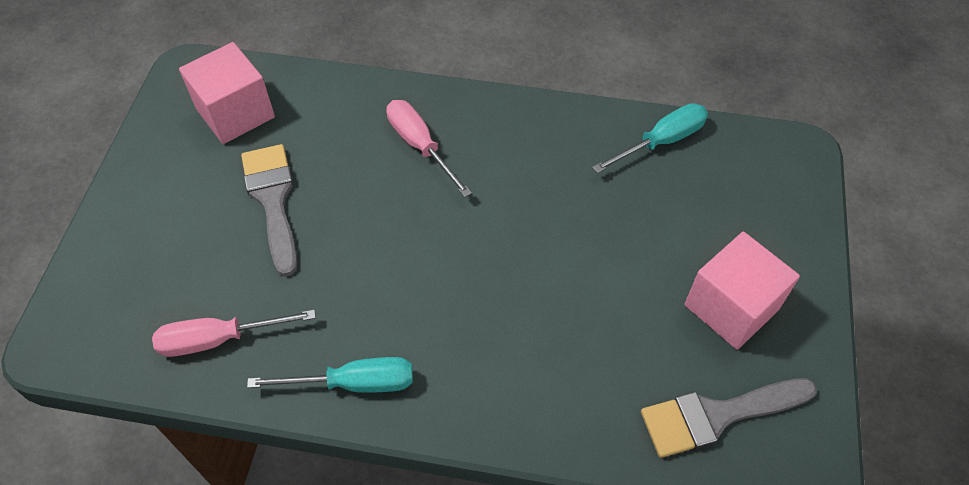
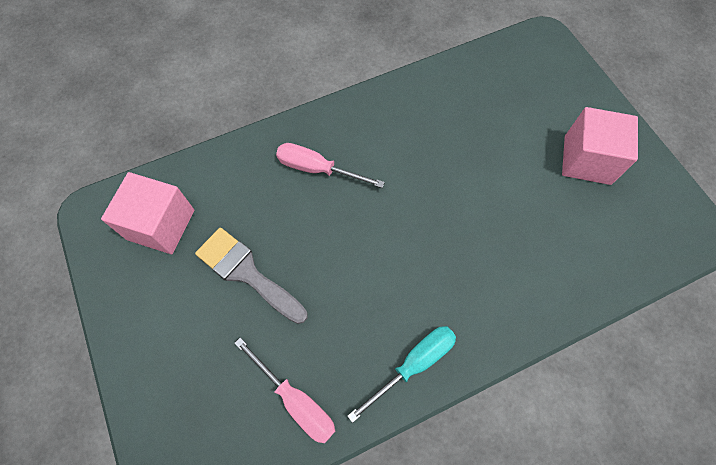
camera: 35 degrees left, 10 degrees up
pink screwdriver [152,310,316,357] -> pink screwdriver turned 90 degrees counterclockwise [234,338,335,443]
turquoise screwdriver [592,103,708,173] -> none
grey brush [641,378,817,458] -> none

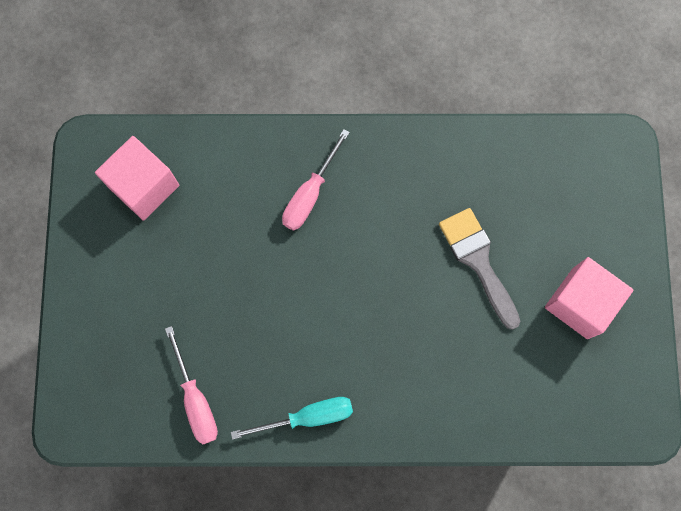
camera: 25 degrees right, 10 degrees up
grey brush [195,228,308,324] -> grey brush moved to [439,208,520,329]
pink screwdriver [276,143,385,188] -> pink screwdriver turned 105 degrees counterclockwise [282,129,350,231]

